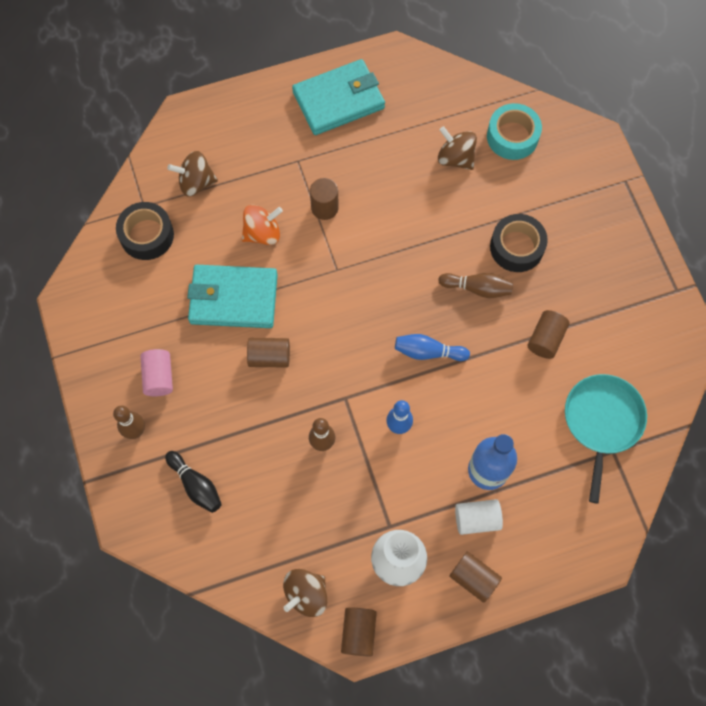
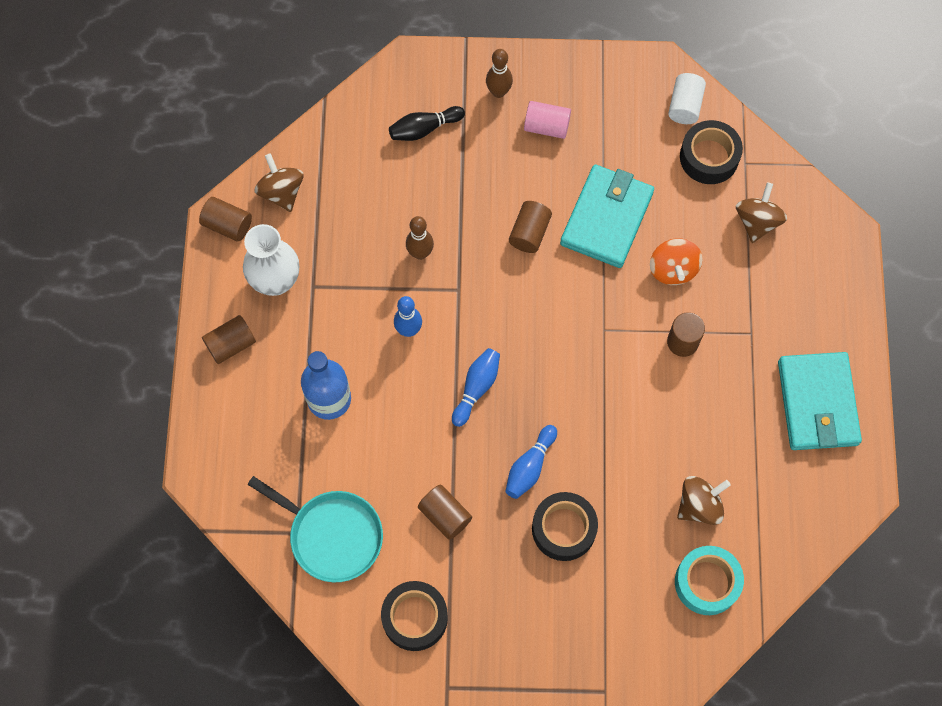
camera: 110 degrees right, 0 degrees up
brown bowling pin [438,273,513,298] -> blue bowling pin [505,425,557,499]
white cylinder [455,499,503,535] -> white cylinder moved to [668,73,706,124]
none -> black tape [381,581,448,651]

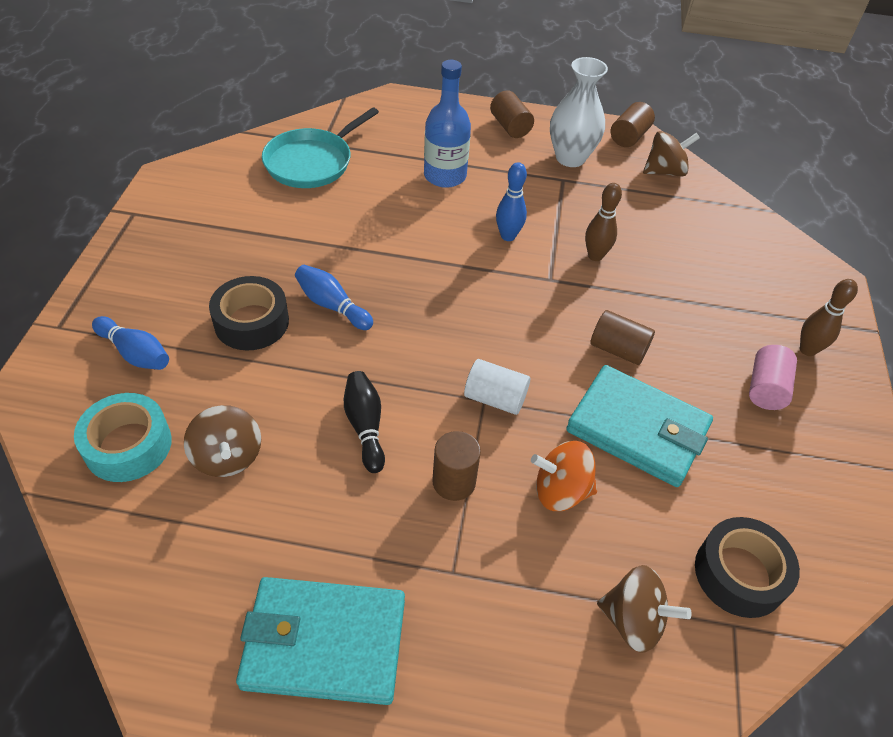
camera: 95 degrees right, 20 degrees down
black tape [381,581,448,651] -> none
black bowling pin [389,106,465,141] -> black bowling pin moved to [344,371,385,473]
brown cylinder [418,484,472,540] -> none
blue bowling pin [452,348,500,427] -> blue bowling pin moved to [92,316,169,370]
white cylinder [668,73,706,124] -> white cylinder moved to [464,359,530,415]

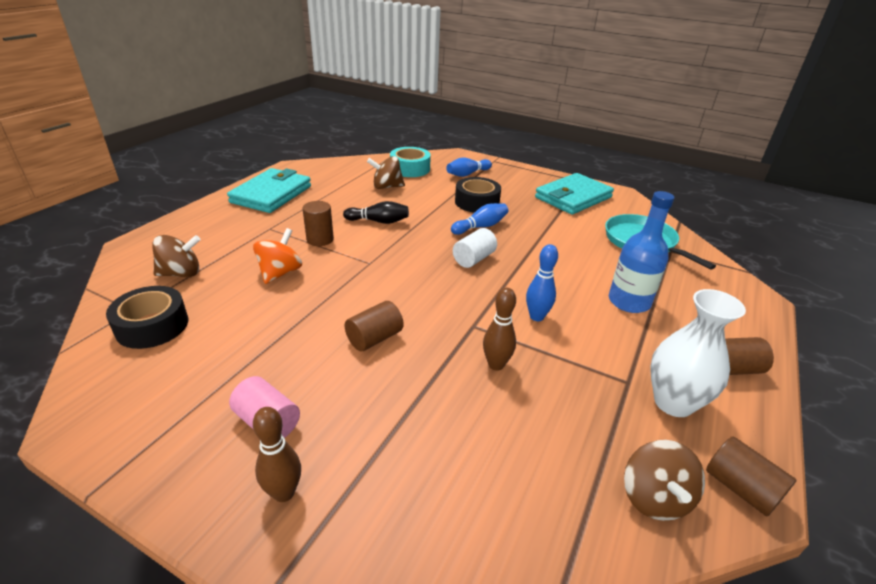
camera: 110 degrees right, 15 degrees down
white cylinder [464,359,530,415] -> white cylinder moved to [453,228,497,268]
turquoise wallet [566,365,713,487] -> turquoise wallet moved to [535,173,614,215]
brown spinning top [597,565,692,653] -> brown spinning top turned 150 degrees counterclockwise [152,235,201,277]

